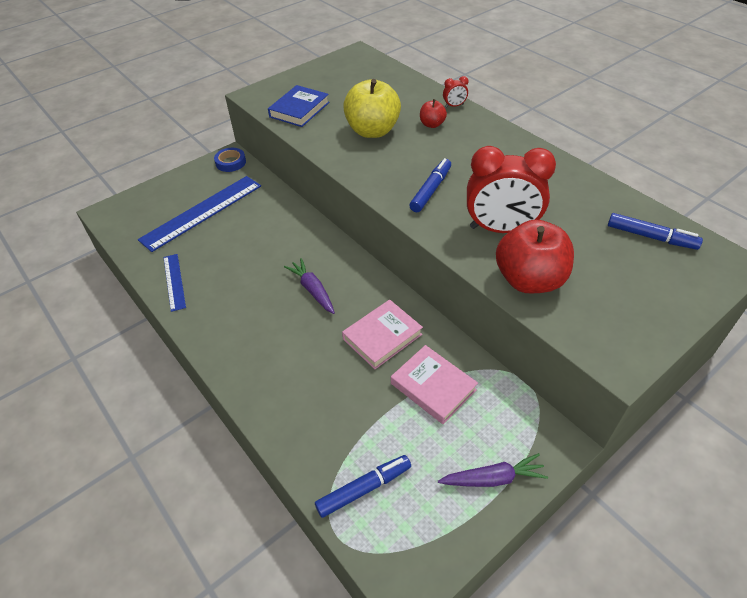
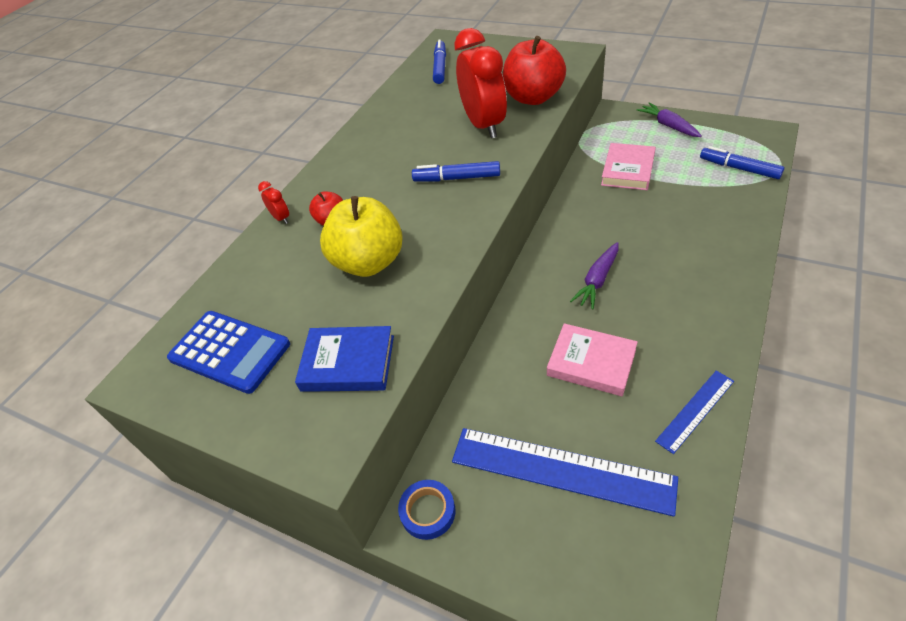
camera: 110 degrees left, 0 degrees up
pink book [342,300,423,369] -> pink book moved to [547,323,638,396]
none -> blue calculator [167,311,290,394]

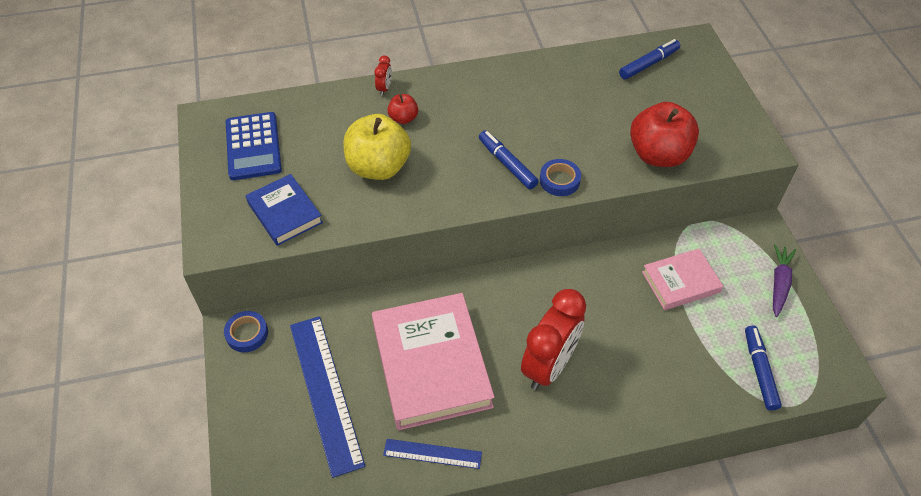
camera: 45 degrees right, 5 degrees up
red clock [454,28,507,139] -> red clock moved to [521,289,586,390]
pink book [547,323,638,396] -> pink book [372,293,495,430], size x1.83
purple carrot [570,242,619,309] -> none
none -> blue tape [540,159,581,196]

